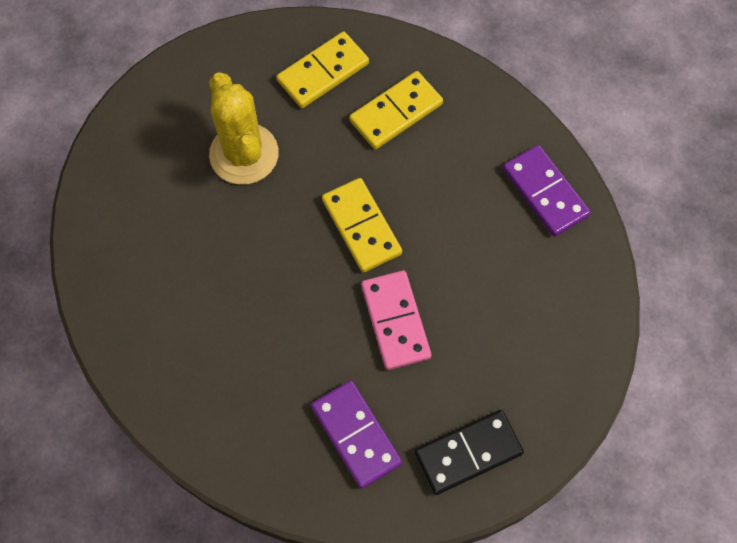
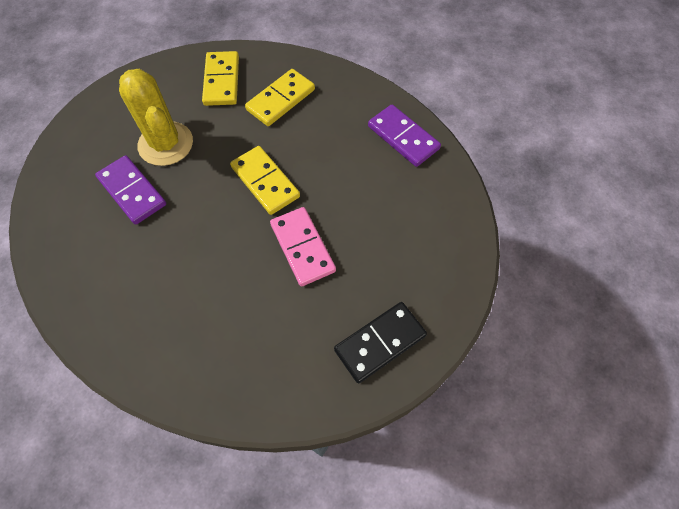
camera: 10 degrees left, 5 degrees down
yellow domino [277,32,369,108] -> yellow domino turned 45 degrees counterclockwise [202,51,239,106]
purple domino [311,381,402,489] -> purple domino moved to [95,155,166,225]

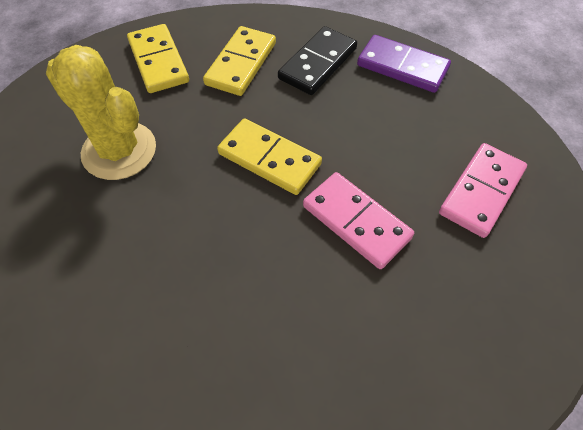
camera: 20 degrees left, 5 degrees down
purple domino [95,155,166,225] -> none
black domino [334,302,427,383] -> black domino moved to [278,26,357,95]
none -> pink domino [439,143,527,238]

